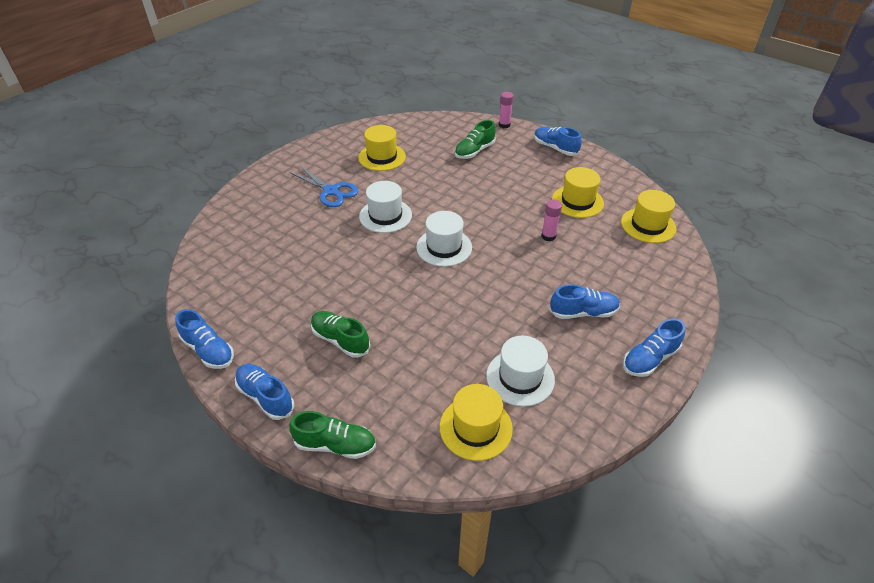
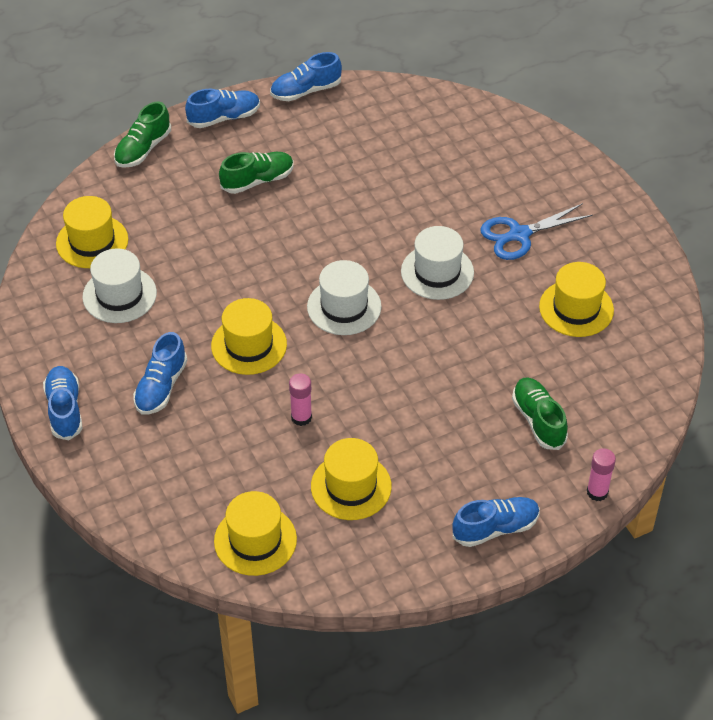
camera: 115 degrees right, 5 degrees up
none -> yellow hat [211,298,287,375]

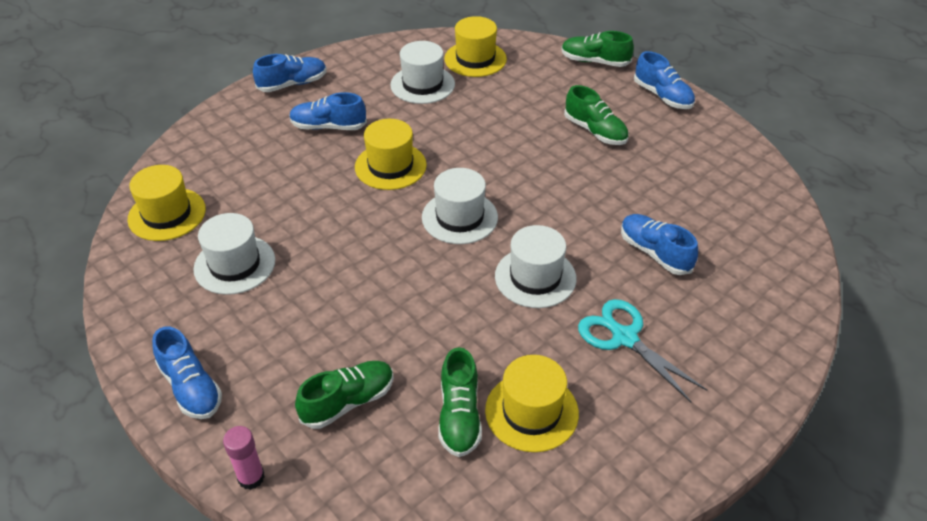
camera: 75 degrees right, 5 degrees down
blue shoe [270,52,342,101] -> blue shoe moved to [621,214,698,275]
pink glue stick [289,373,312,426] -> none
yellow hat [311,438,392,520] -> white hat [193,213,275,295]
blue scissors [480,203,593,260] -> turquoise scissors [578,299,707,403]
none -> green shoe [438,347,482,457]

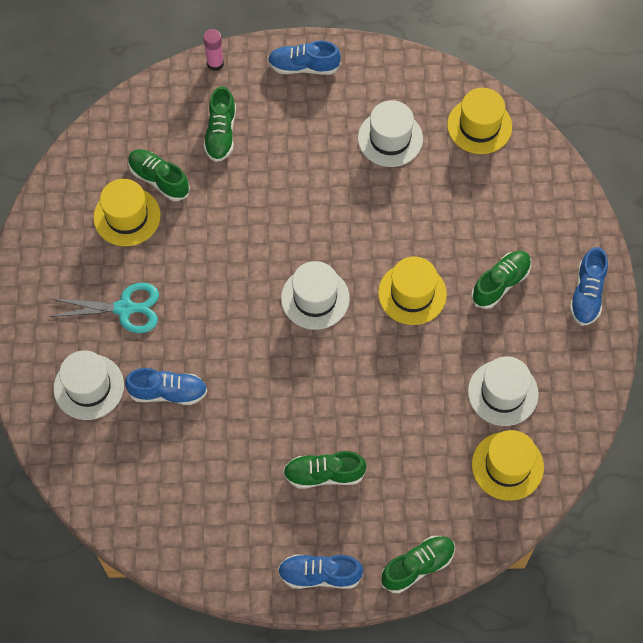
camera: 130 degrees right, 20 degrees up
blue shoe [289,92,367,130] -> green shoe [471,251,531,309]
white hat [495,225,577,308] -> white hat moved to [53,350,124,420]

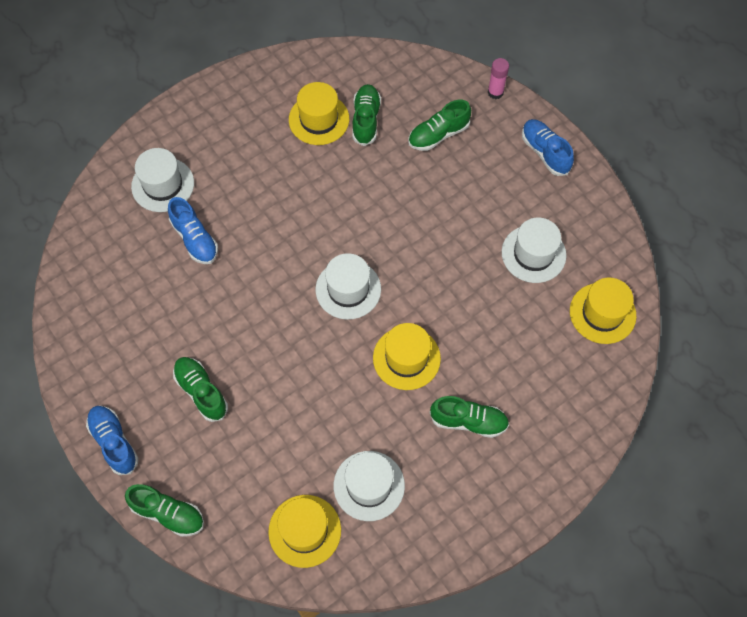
camera: 55 degrees right, 0 degrees up
turquoise scissors [49,283,159,333] -> none
blue shoe [570,247,608,326] -> none

